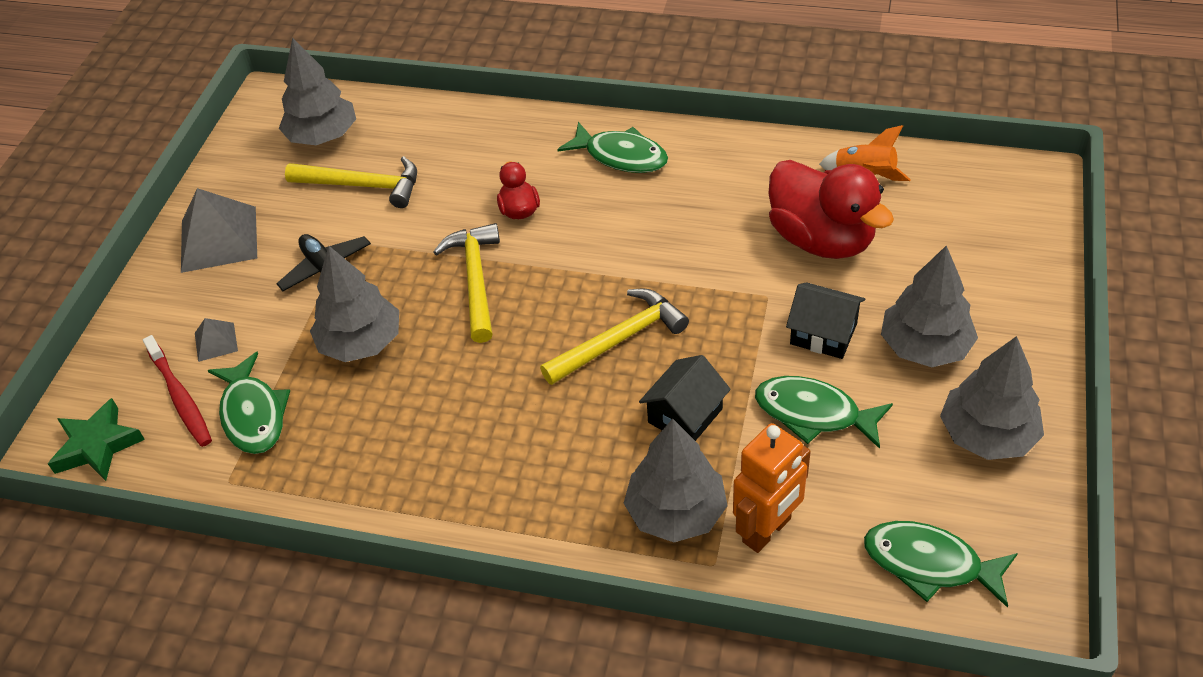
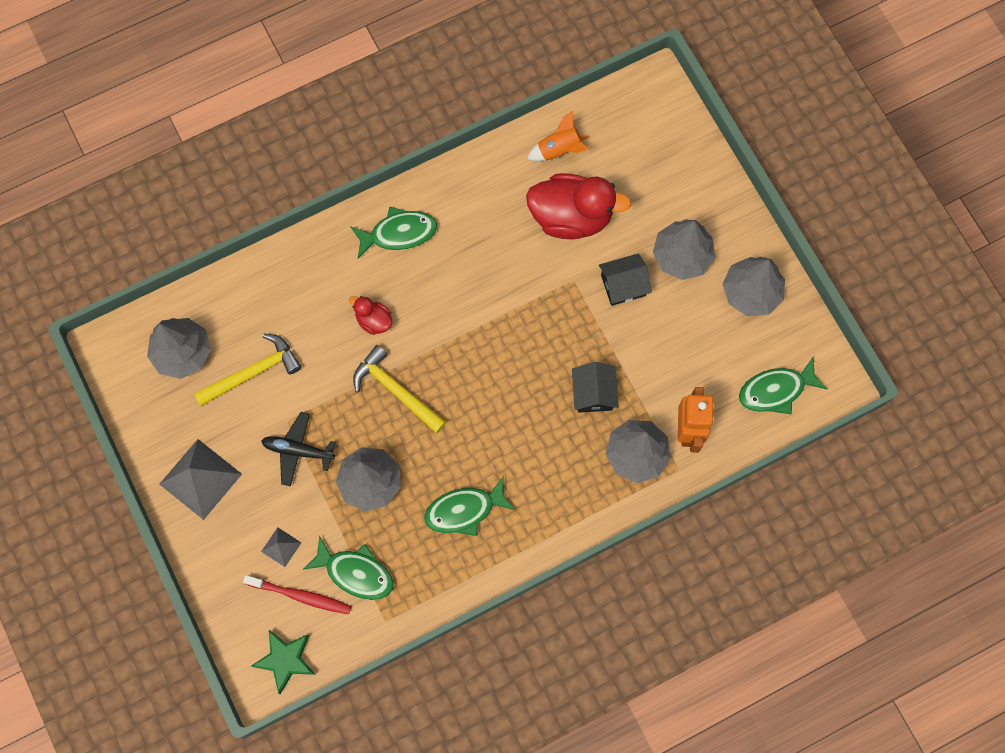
camera: 45 degrees left, 25 degrees up
yellow hammer [540,289,689,385] -> none
green fish [755,376,893,449] -> green fish moved to [424,476,515,536]

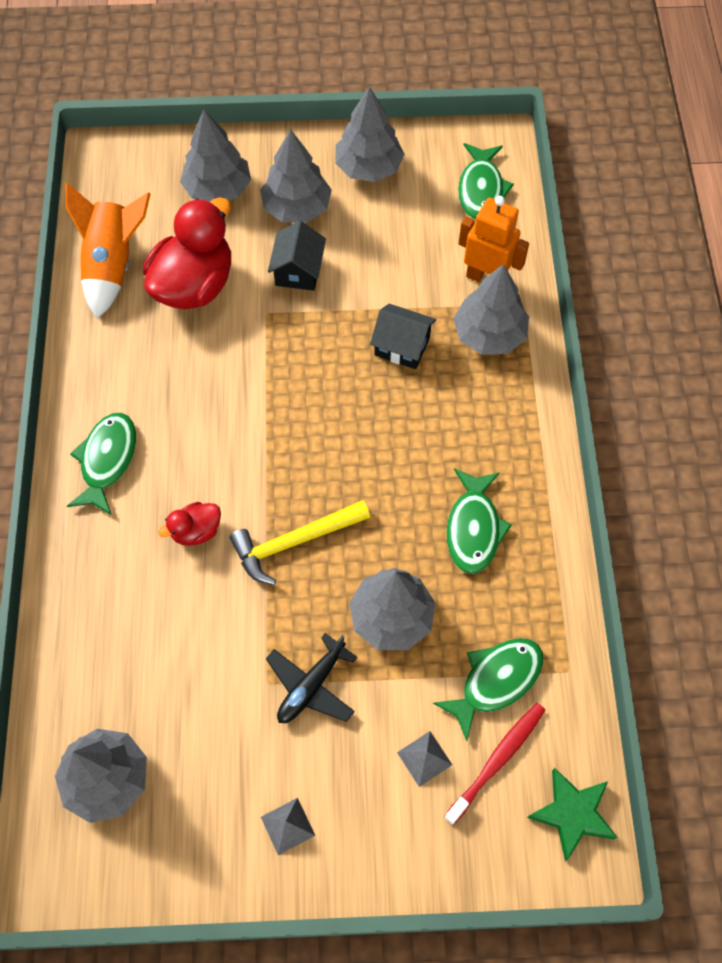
camera: 65 degrees left, 10 degrees down
grey pyramid [159,439,242,520] -> grey pyramid [261,798,315,855], size x0.49
yellow hammer [194,334,302,406] -> none
orange rocket [527,111,590,161] -> orange rocket [66,183,151,318], size x1.62
none -> grey tree [180,110,251,202]

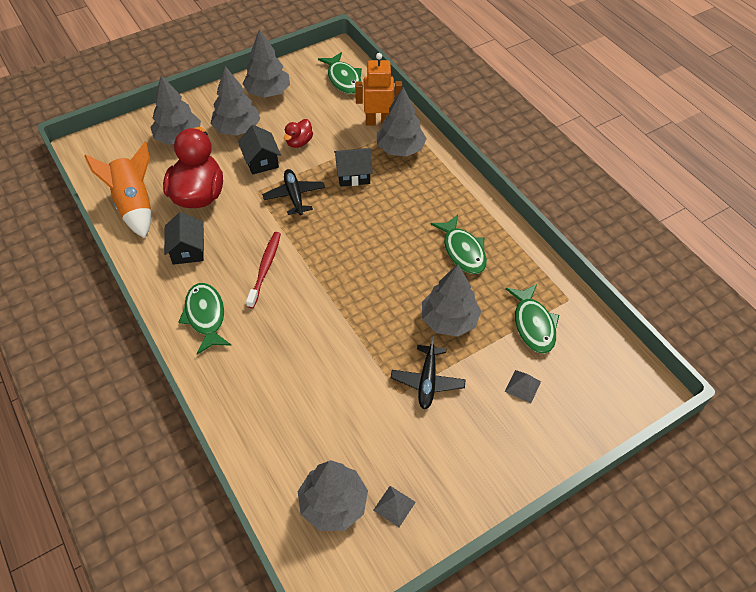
camera: 30 degrees left, 10 degrees down
red duck [158,502,221,546] -> red duck moved to [284,119,313,148]
yellow hammer [230,500,370,585] -> none
grey pyramid [261,798,315,855] -> grey pyramid moved to [373,486,416,527]
green fish [433,638,543,741] -> green fish turned 150 degrees clockwise [505,284,559,353]
red toothbrush [444,703,545,825] -> red toothbrush moved to [246,232,281,308]
green star [527,768,618,861] -> none
none -> black house [164,212,204,265]
none -> black plane [262,169,325,215]

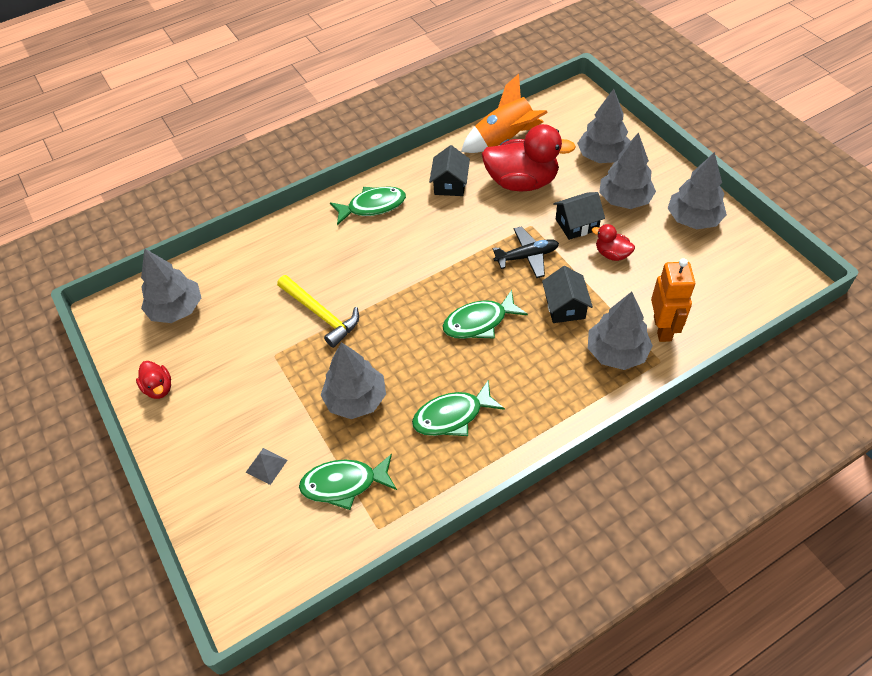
camera: 95 degrees right, 0 degrees up
black house [164,212,204,265] -> black house turned 75 degrees counterclockwise [429,145,470,196]
red toothbrush [246,232,281,308] -> none
green fish [318,52,362,94] -> green fish moved to [442,290,528,339]
grey pyramid [373,486,416,527] -> none
black plane [391,336,466,409] -> none
none -> red duck [136,361,171,399]
none -> yellow hammer [277,275,359,348]

